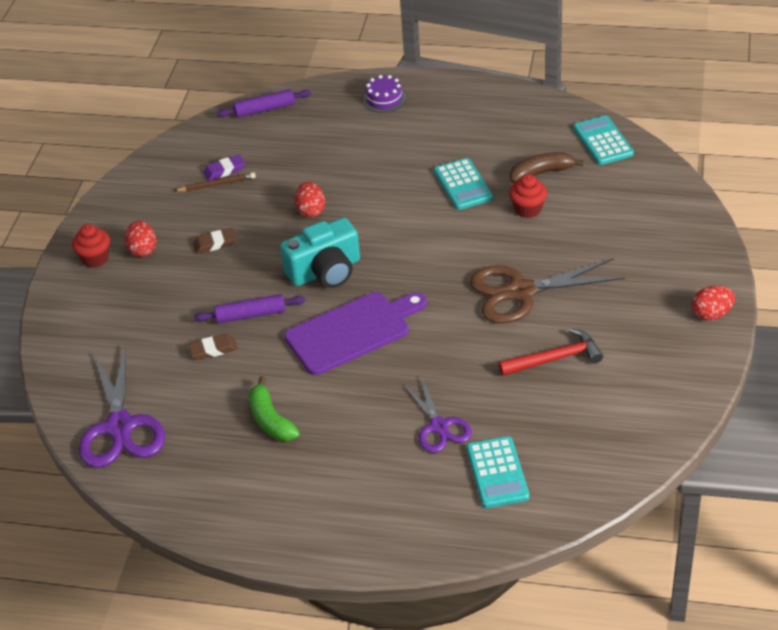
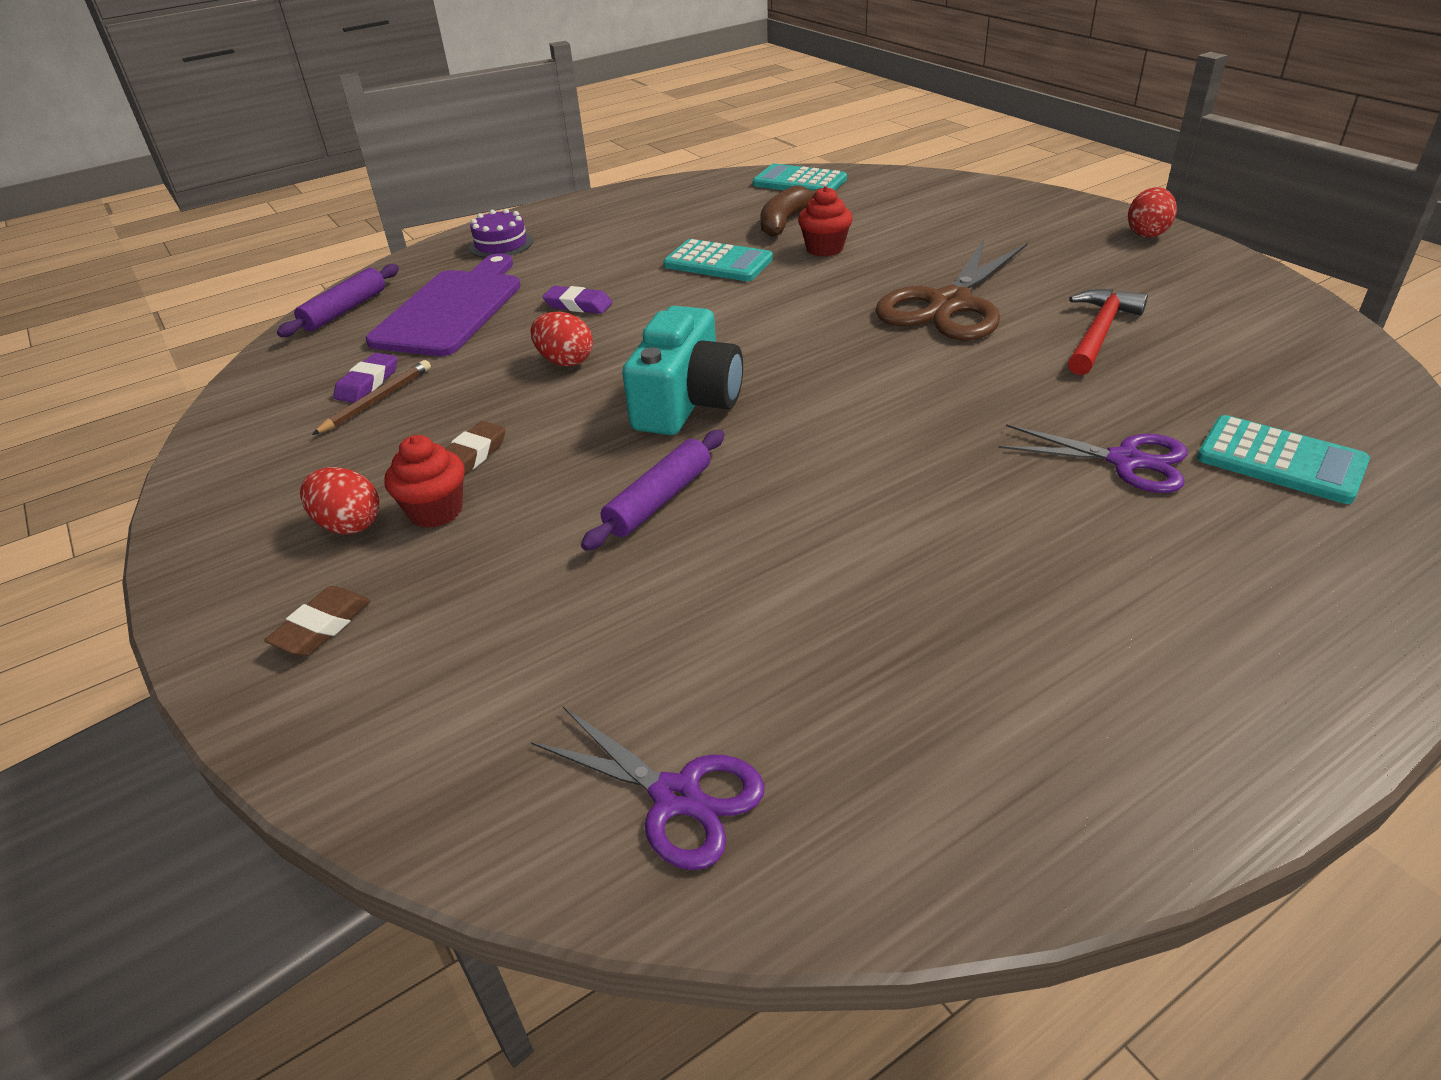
camera: 45 degrees left, 5 degrees down
red cupcake [72,224,110,268] -> red cupcake moved to [384,435,465,528]
purple scissors [79,344,165,468] -> purple scissors [531,707,765,870], size x0.61
brown eraser [188,334,238,360] -> brown eraser moved to [264,586,371,656]
green banana [249,376,300,441] -> none
purple cutting board [284,292,427,375] -> purple cutting board moved to [366,253,521,356]
none -> purple eraser [542,286,612,314]

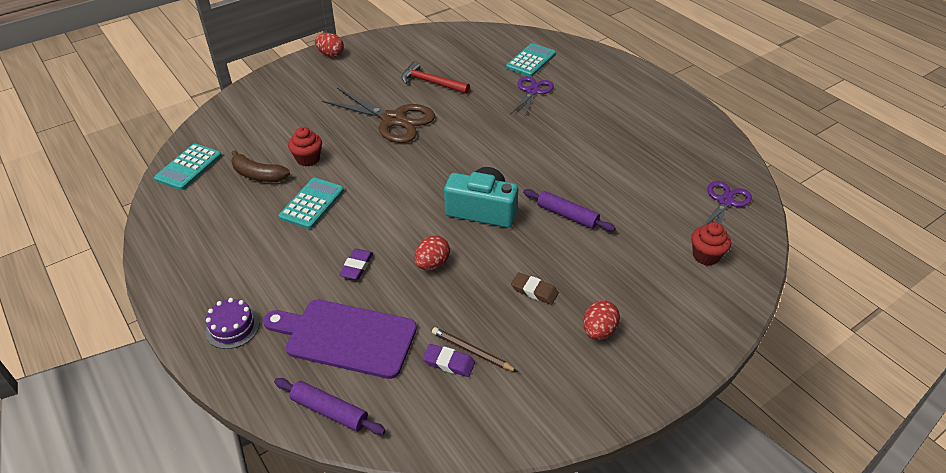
camera: 95 degrees left, 5 degrees up
brown eraser [264,586,371,656] -> none
red cupcake [384,435,465,528] -> red cupcake moved to [691,222,731,266]

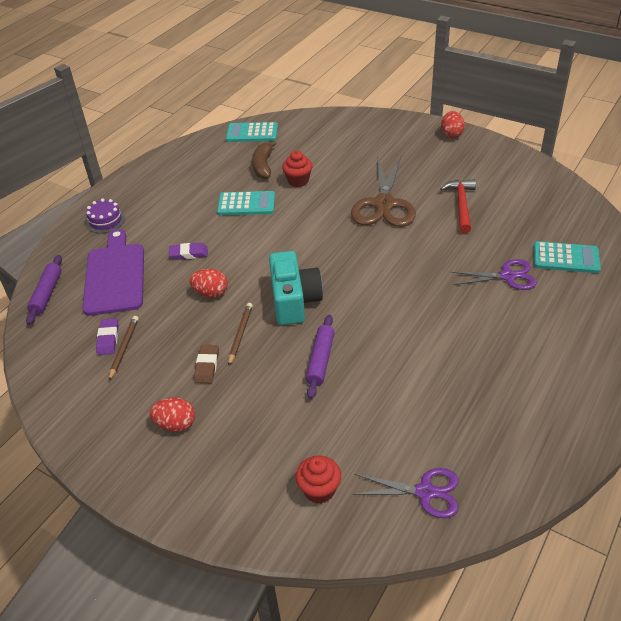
camera: 70 degrees right, 0 degrees up
none -> brown pencil [228,303,253,365]

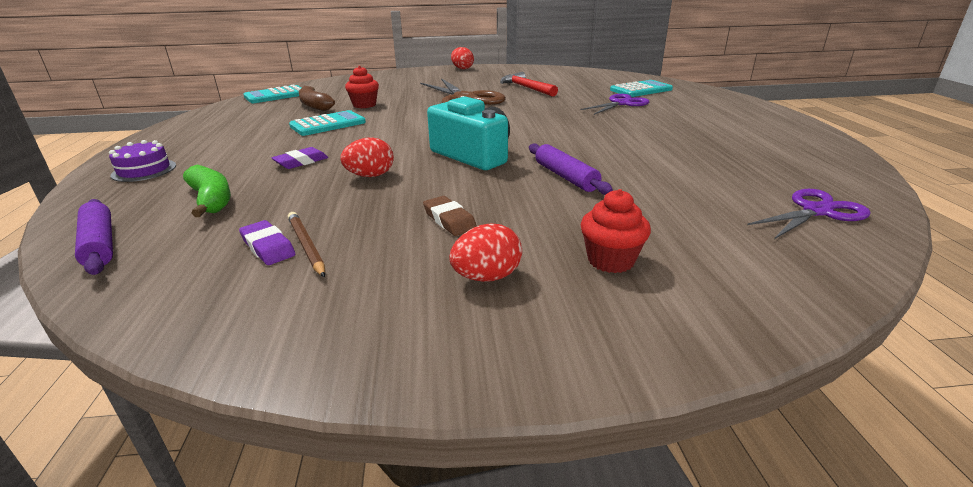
camera: 40 degrees left, 15 degrees down
purple cutting board [82,229,144,316] -> green banana [183,165,231,217]
brown pencil [228,303,253,365] -> none
red cupcake [296,456,341,504] -> red cupcake moved to [581,189,651,273]

